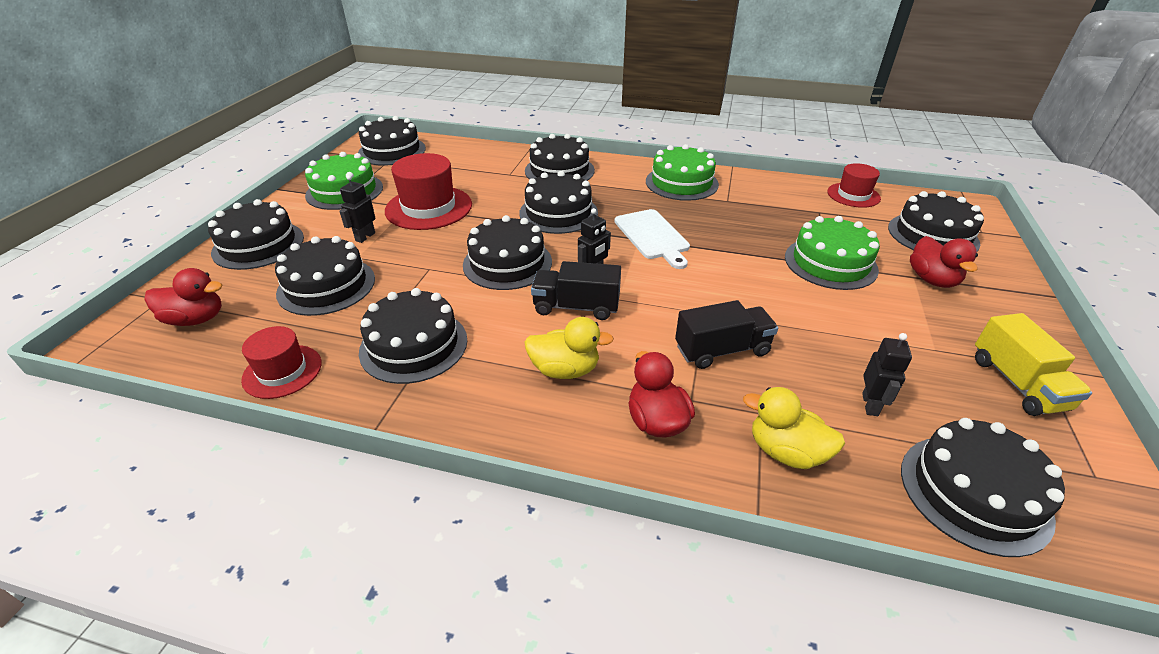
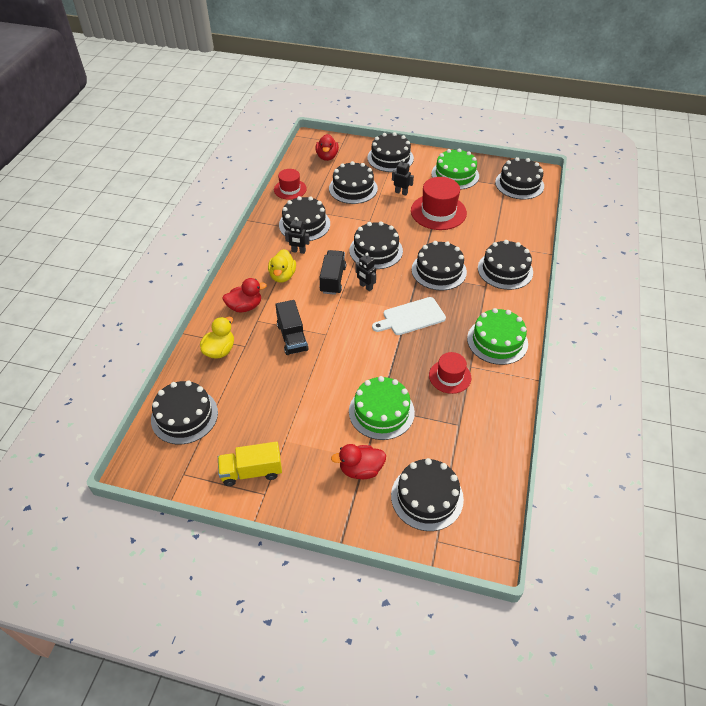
camera: 90 degrees right, 10 degrees up
red hat [827,163,881,208] -> red hat moved to [429,352,471,394]
black robot [862,333,912,416] -> black robot moved to [285,217,310,254]

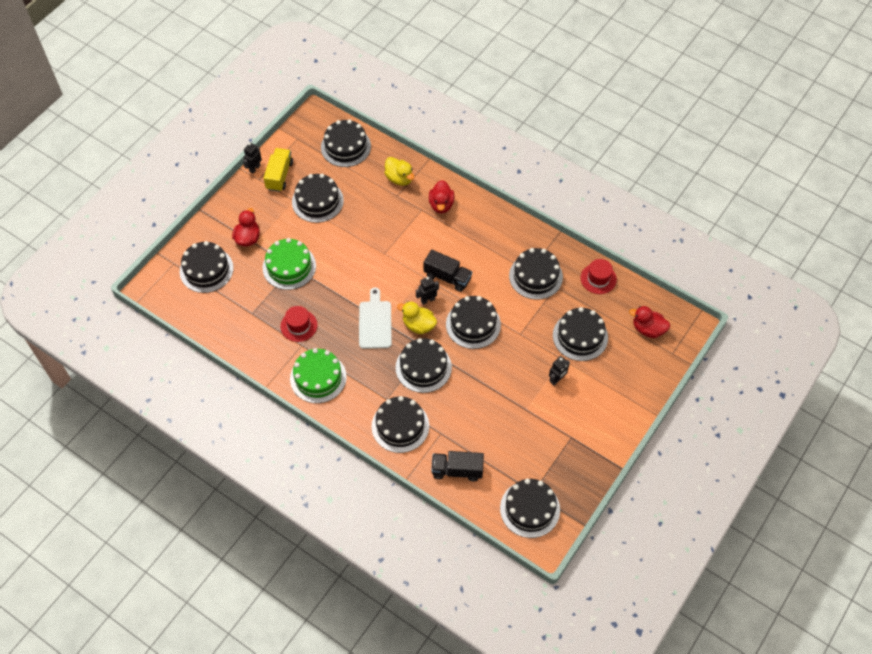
camera: 110 degrees right, 10 degrees up
yellow duck [268,249,296,283] -> yellow duck moved to [397,301,437,334]
black truck [275,300,309,355] -> black truck moved to [431,451,484,481]
black robot [285,217,310,254] -> black robot moved to [243,143,262,174]
black cake [367,132,414,172] -> black cake moved to [292,174,344,223]
red hat [411,177,467,230] -> none
green cake [431,148,479,190] -> none

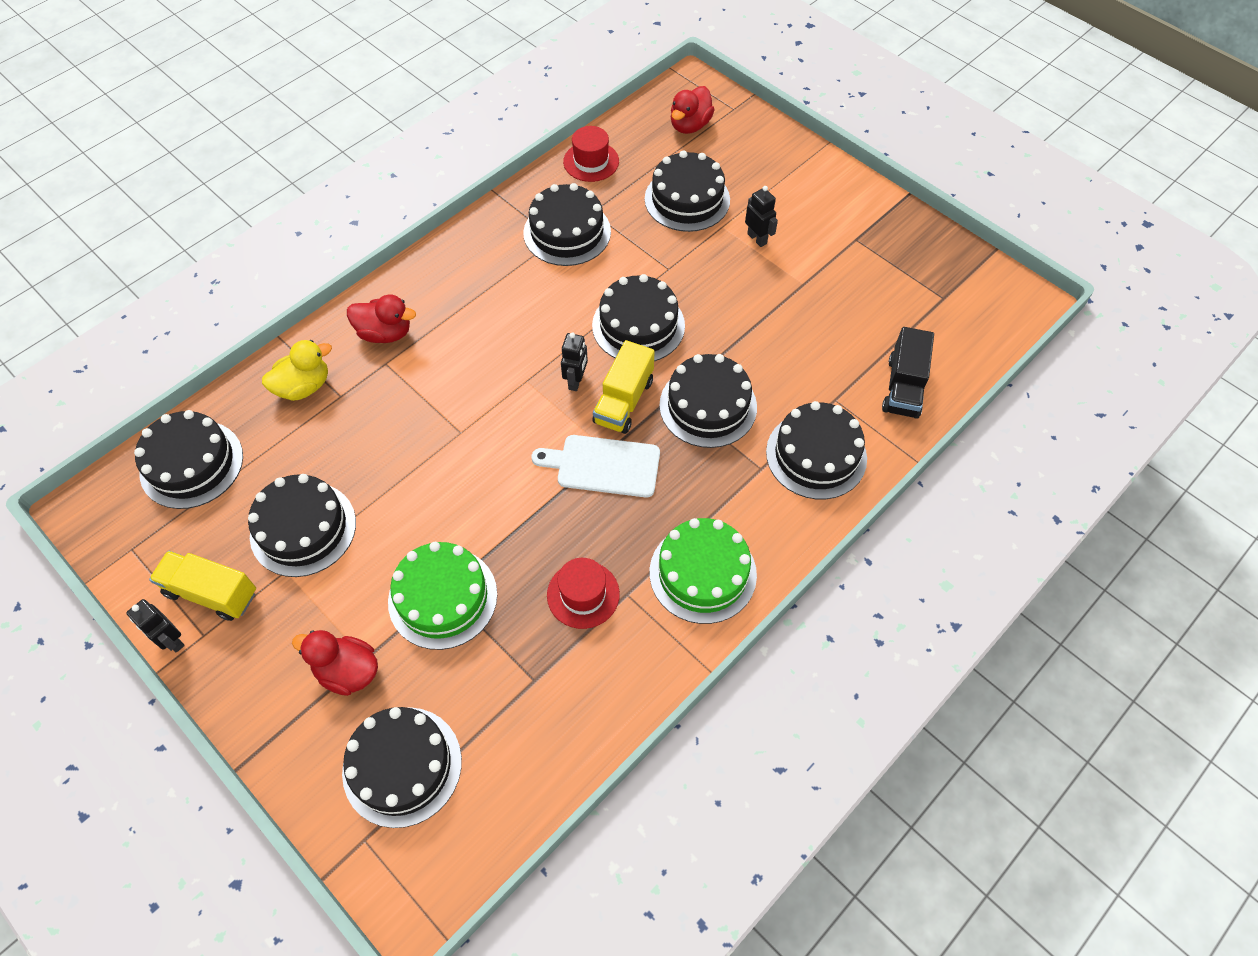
camera: 80 degrees left, 0 degrees up
yellow duck [397,301,437,334] -> yellow truck [593,340,655,434]
black robot [416,276,439,305] -> black robot turned 150 degrees counterclockwise [561,332,588,391]
black truck [423,250,472,292] -> none
black cake [500,479,560,538] -> none

